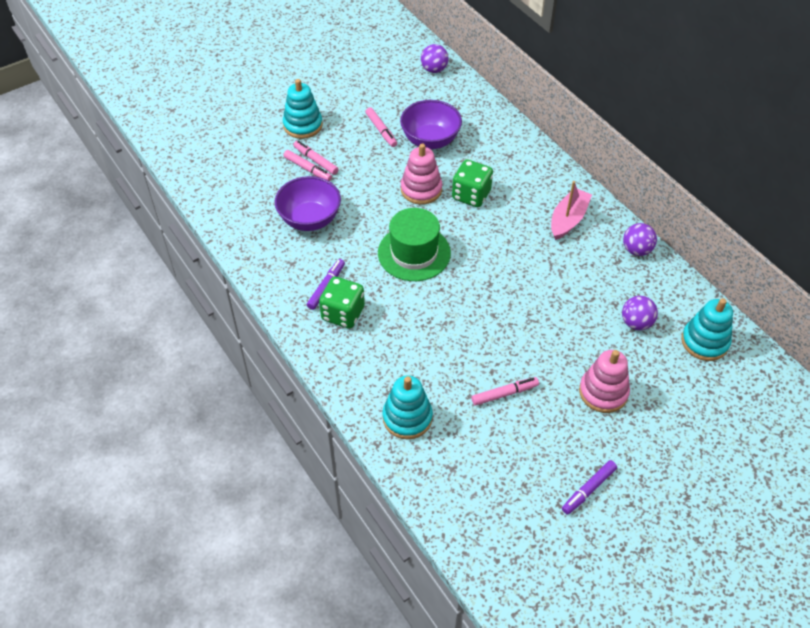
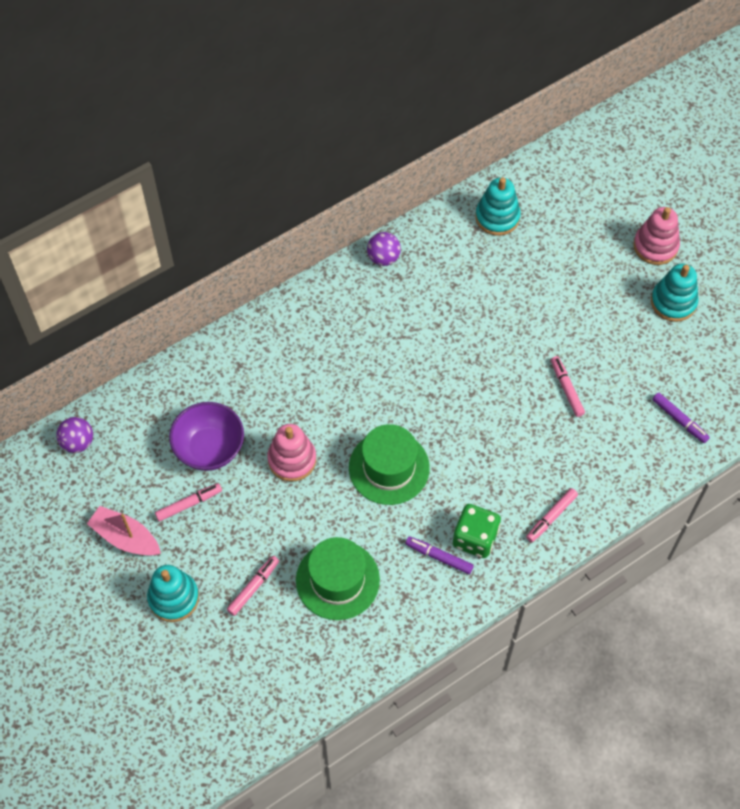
camera: 90 degrees left, 10 degrees up
purple bowl [275,176,341,231] -> green hat [296,537,380,620]
pink marker [293,141,339,175] -> pink marker moved to [526,488,578,542]
turquoise stacking toy [383,375,433,439] -> turquoise stacking toy moved to [651,264,699,322]
green dice [452,160,493,207] -> none
pink boat [551,181,592,240] -> pink boat moved to [87,506,161,555]
purple marker [562,460,617,515] -> purple marker moved to [652,392,710,443]
pink stacking toy [579,350,630,413] -> pink stacking toy moved to [633,207,680,265]
purple ball [622,296,658,330] -> none

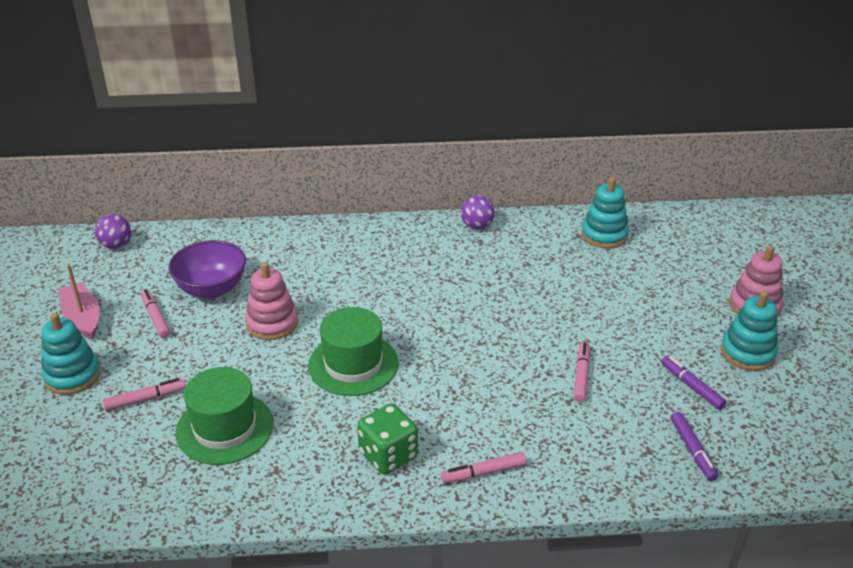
camera: 30 degrees right, 25 degrees down
pink marker [155,483,222,522] -> pink marker turned 120 degrees counterclockwise [141,289,170,338]
purple marker [405,536,474,574] -> purple marker moved to [661,356,727,410]

